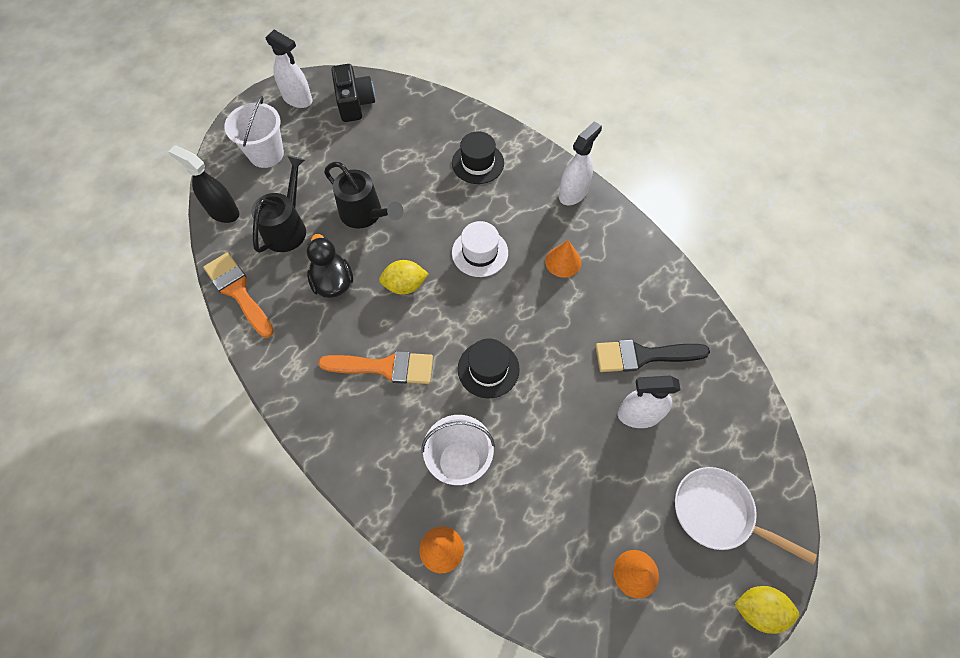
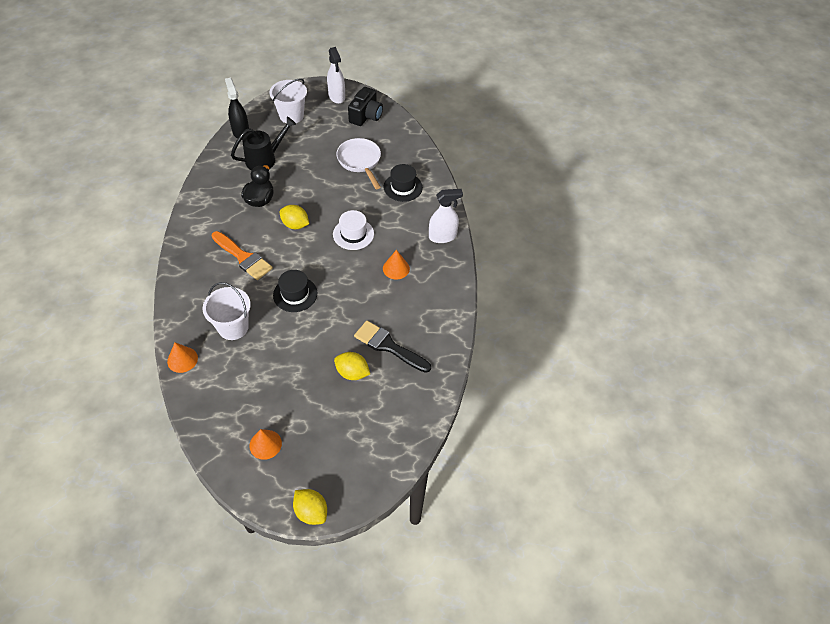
camera: 35 degrees right, 10 degrees down
orange brush [203,253,274,338] -> none
black watering can [324,162,404,229] -> none
white spray bottle [618,376,681,428] -> yellow lemon [334,352,370,380]
white pan [675,467,817,564] -> white pan moved to [336,138,381,189]

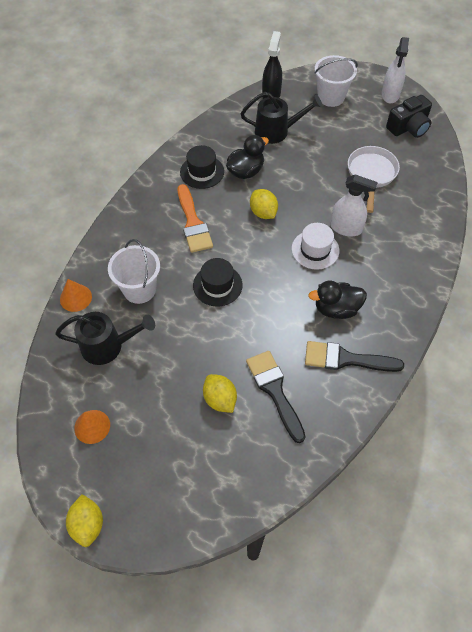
camera: 35 degrees right, 5 degrees up
orange cone [383,250,410,279] -> black duck [308,281,367,319]
black hat [384,164,423,202] -> black hat moved to [180,145,224,189]
white spray bottle [429,189,463,243] -> white spray bottle moved to [330,174,378,237]
none -> black watering can [55,312,155,365]
none -> black brush [305,341,404,372]

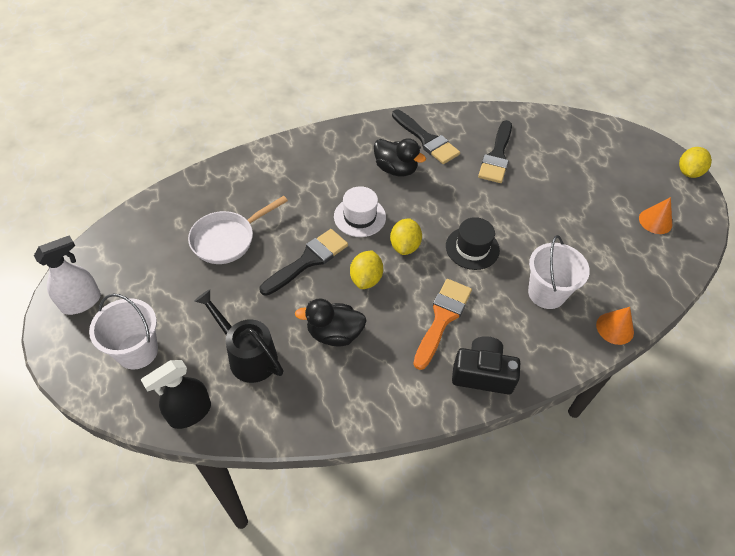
camera: 140 degrees left, 5 degrees down
black watering can [55,312,155,365] -> none
black hat [180,145,224,189] -> none
yellow lemon [203,374,237,413] -> yellow lemon moved to [390,218,422,255]
white spray bottle [330,174,378,237] -> none
black camera [386,95,432,138] -> black camera moved to [452,336,520,395]
none -> black brush [260,229,348,296]

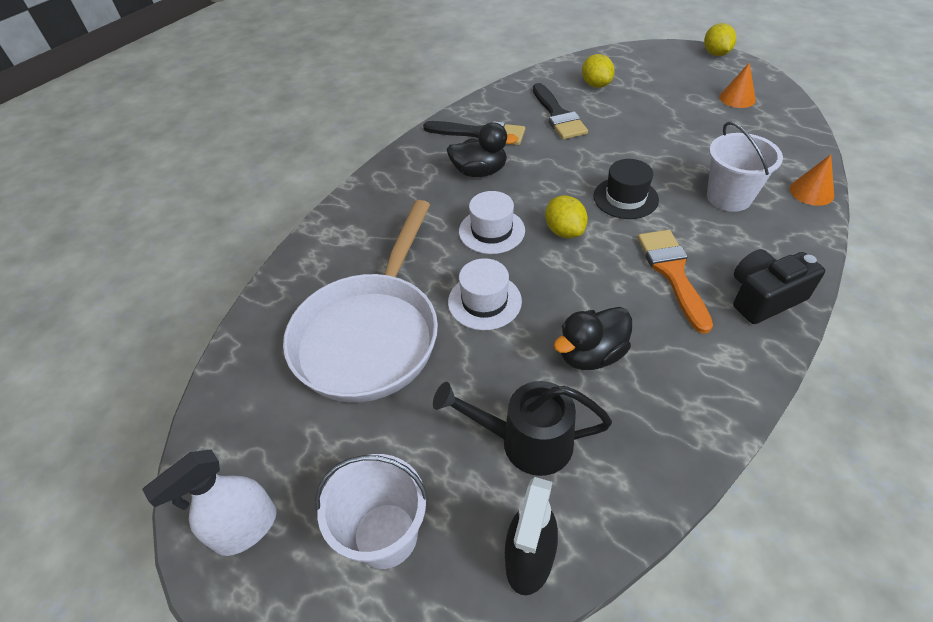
camera: 30 degrees left, 5 degrees down
white spray bottle [34,235,101,315] -> white spray bottle turned 150 degrees counterclockwise [142,450,276,556]
white pan [188,196,288,264] -> white pan [283,200,438,402], size x1.66
black brush [260,229,348,296] -> white hat [448,258,522,330]
yellow lemon [350,250,383,289] -> yellow lemon moved to [582,54,615,88]

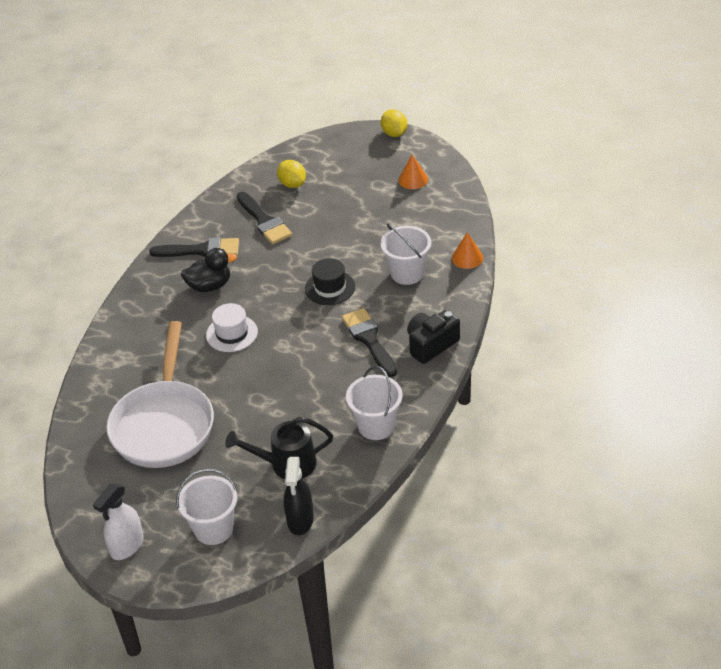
camera: 15 degrees left, 5 degrees down
white hat [448,258,522,330] -> none
yellow lemon [545,195,588,238] -> none
black duck [554,307,632,370] -> none
orange brush [638,230,713,334] -> black brush [342,308,397,377]
none -> white bucket [346,366,403,440]

